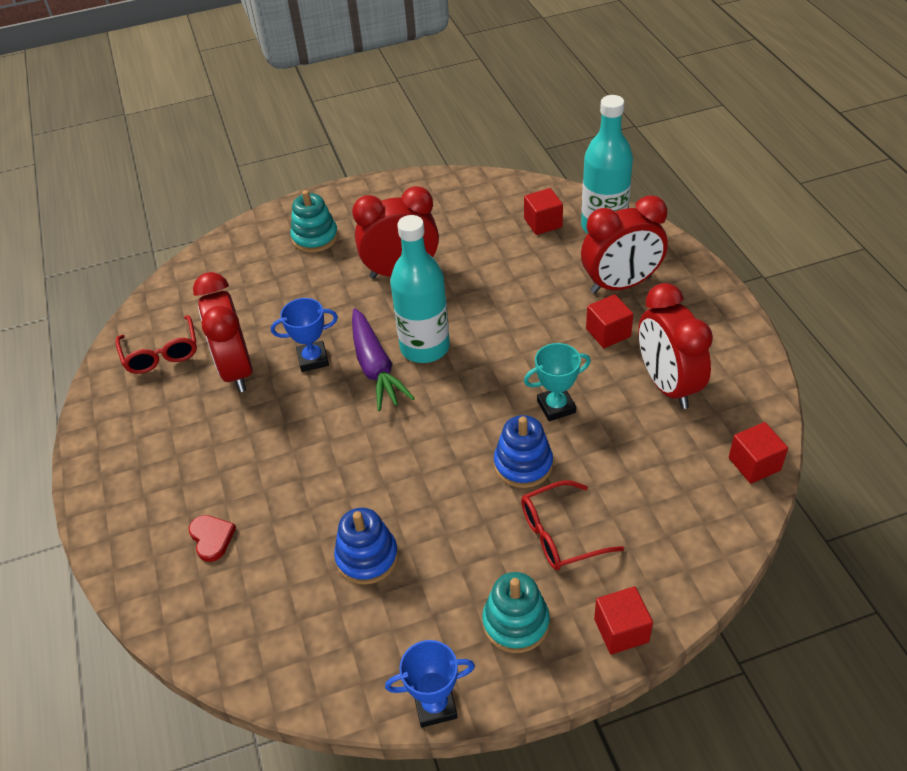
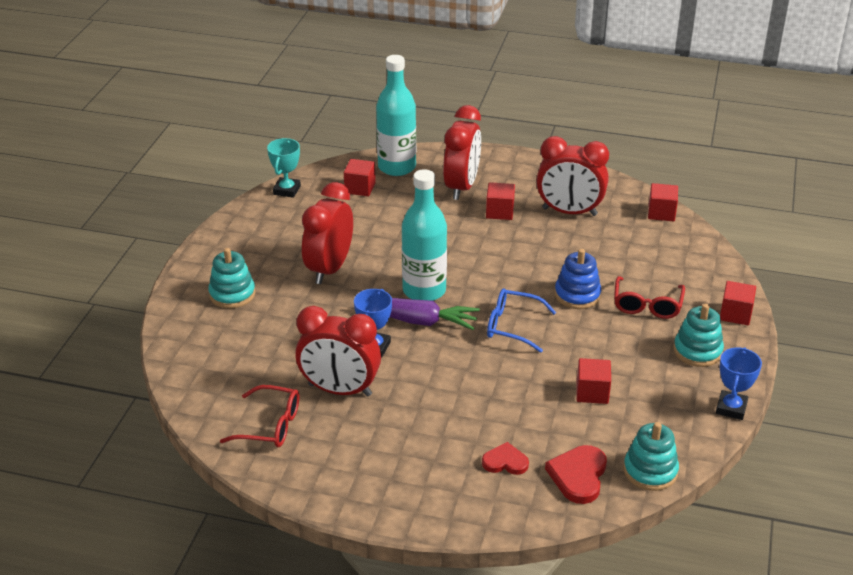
camera: 60 degrees left, 10 degrees down
blue stacking toy [334,508,398,585] -> red cube [577,358,611,404]
turquoise trophy [524,343,591,421] -> turquoise trophy moved to [267,138,301,198]
none -> blue glasses [487,288,556,353]
none -> red heart [545,445,607,504]
none -> turquoise stacking toy [624,422,679,491]

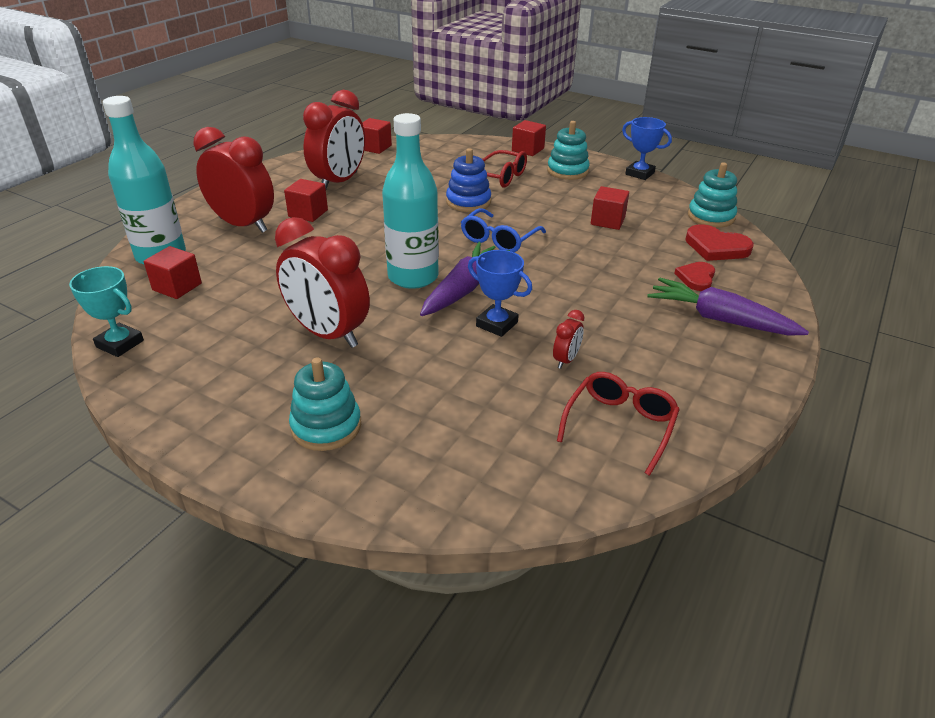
camera: 75 degrees left, 0 degrees up
red clock [295,306,381,396] -> red clock [553,310,585,369], size x0.43
none -> purple carrot [647,277,809,336]

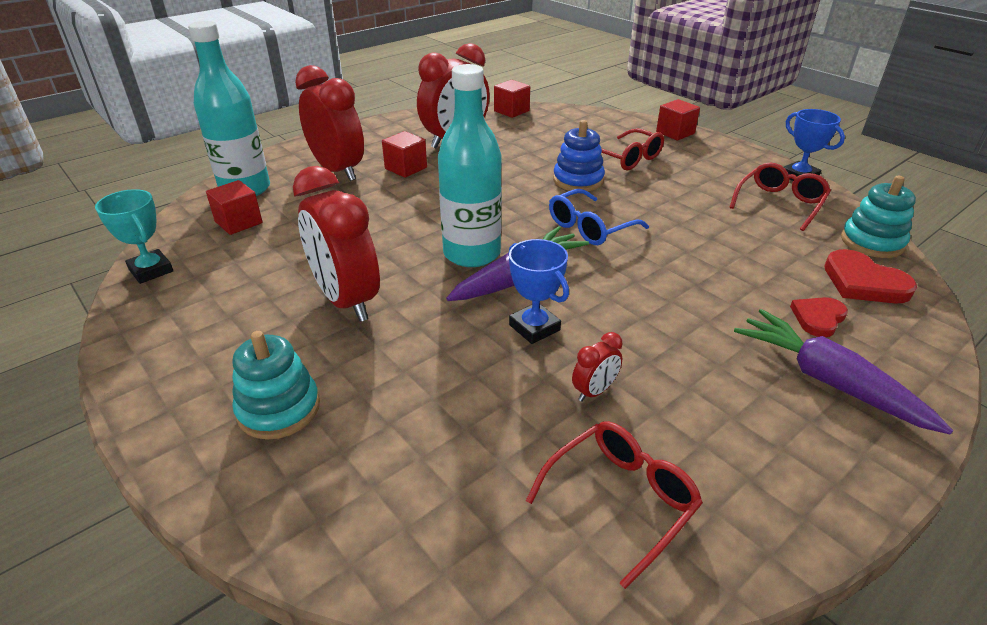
camera: 20 degrees right, 0 degrees up
turquoise stacking toy [547,121,590,180] -> none
red cube [591,186,629,230] -> none
none -> red glasses [730,162,831,231]

